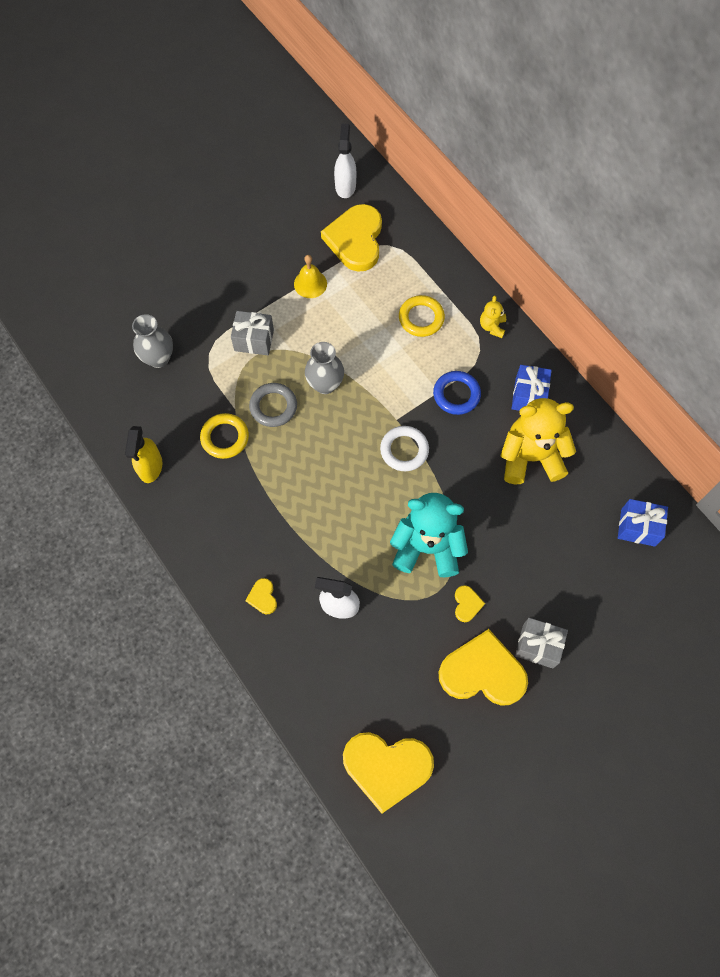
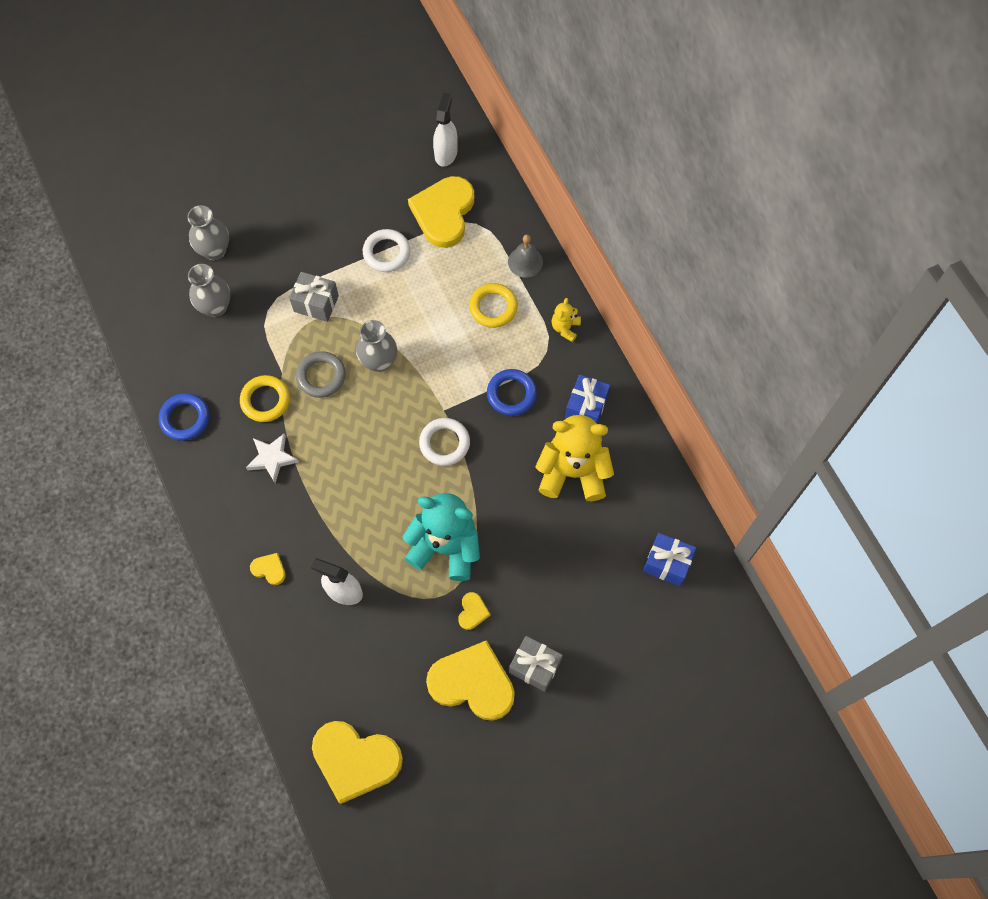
camera: 10 degrees right, 0 degrees up
yellow spray bottle [125,426,162,483] -> blue ring [159,393,209,441]
yellow heart [245,578,277,614] -> yellow heart turned 120 degrees clockwise [250,553,286,585]
yellow bell [294,255,327,298] -> white ring [363,229,410,272]
none -> grey vase [187,205,229,260]
none -> white star [246,433,299,483]
none -> grey bell [508,234,543,278]

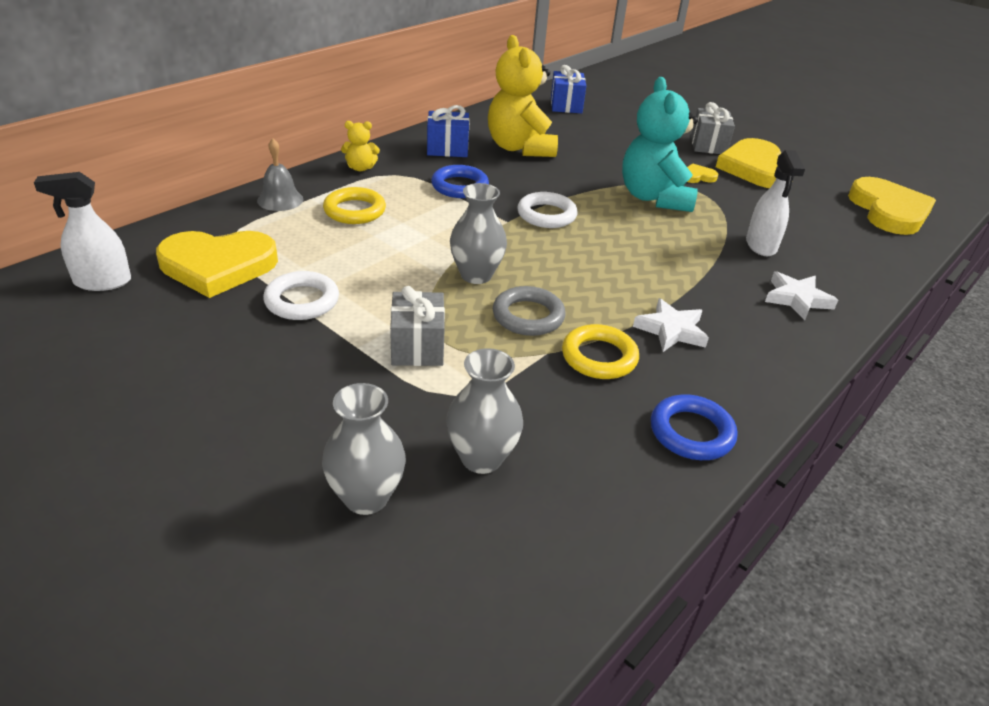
camera: 115 degrees left, 30 degrees down
yellow heart [250,553,286,585] -> white star [765,271,838,320]

